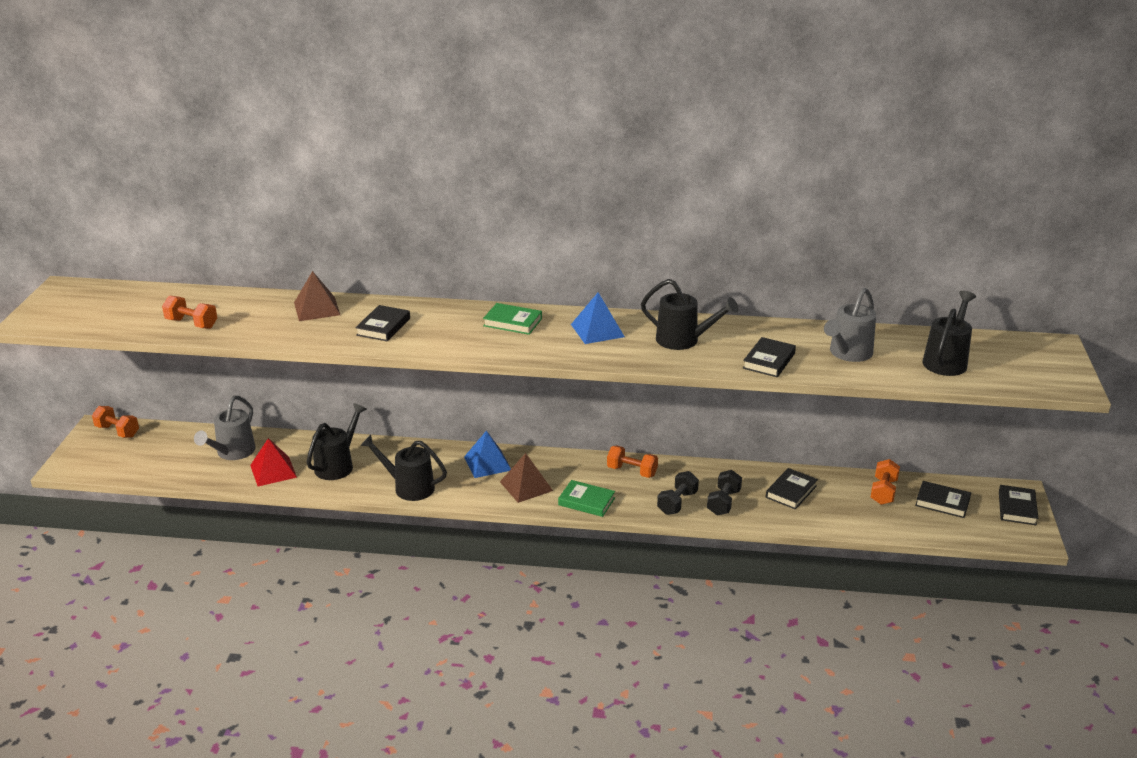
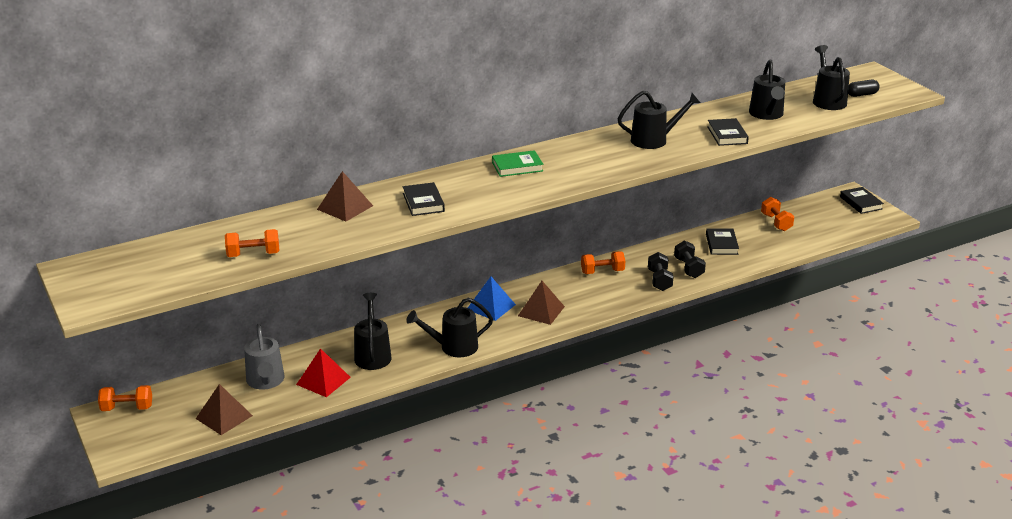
camera: 35 degrees left, 0 degrees up
green book [558,480,615,517] -> none
blue pyramid [571,292,625,344] -> none
grey watering can [824,288,876,362] -> black watering can [749,60,785,120]
black book [915,481,971,518] -> none
none -> brown pyramid [196,384,253,435]
none -> black capsule [848,80,880,97]

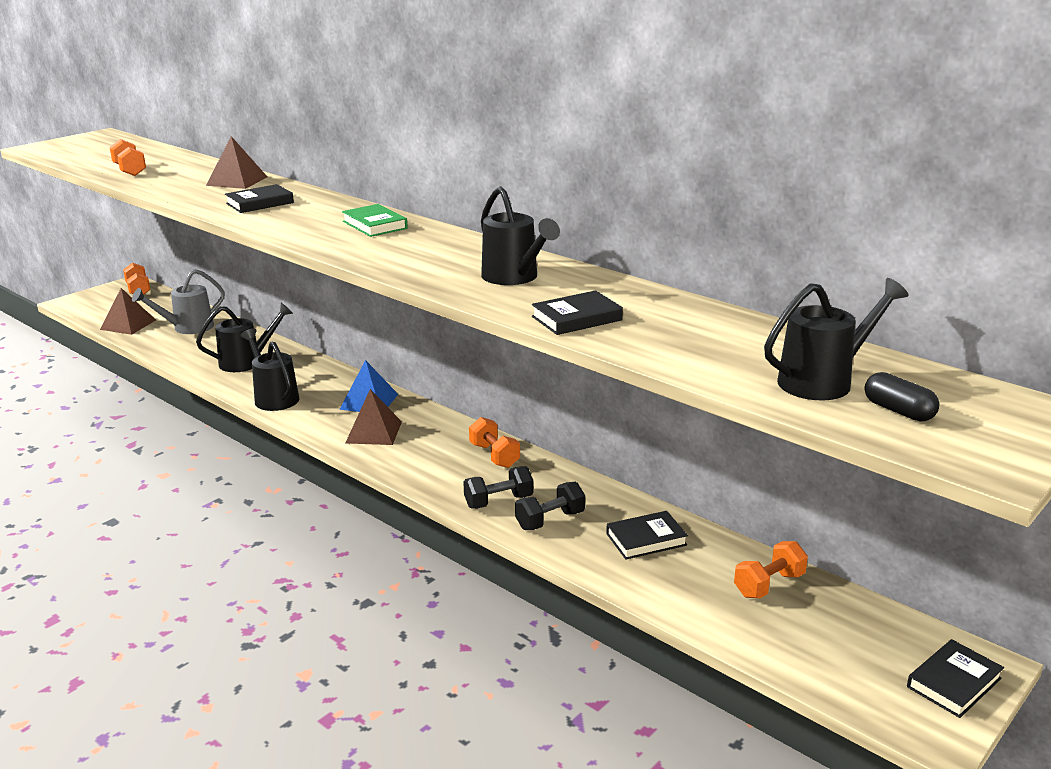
camera: 70 degrees right, 5 degrees down
red pyramid [296,348,351,397] -> none
black watering can [749,60,785,120] -> none

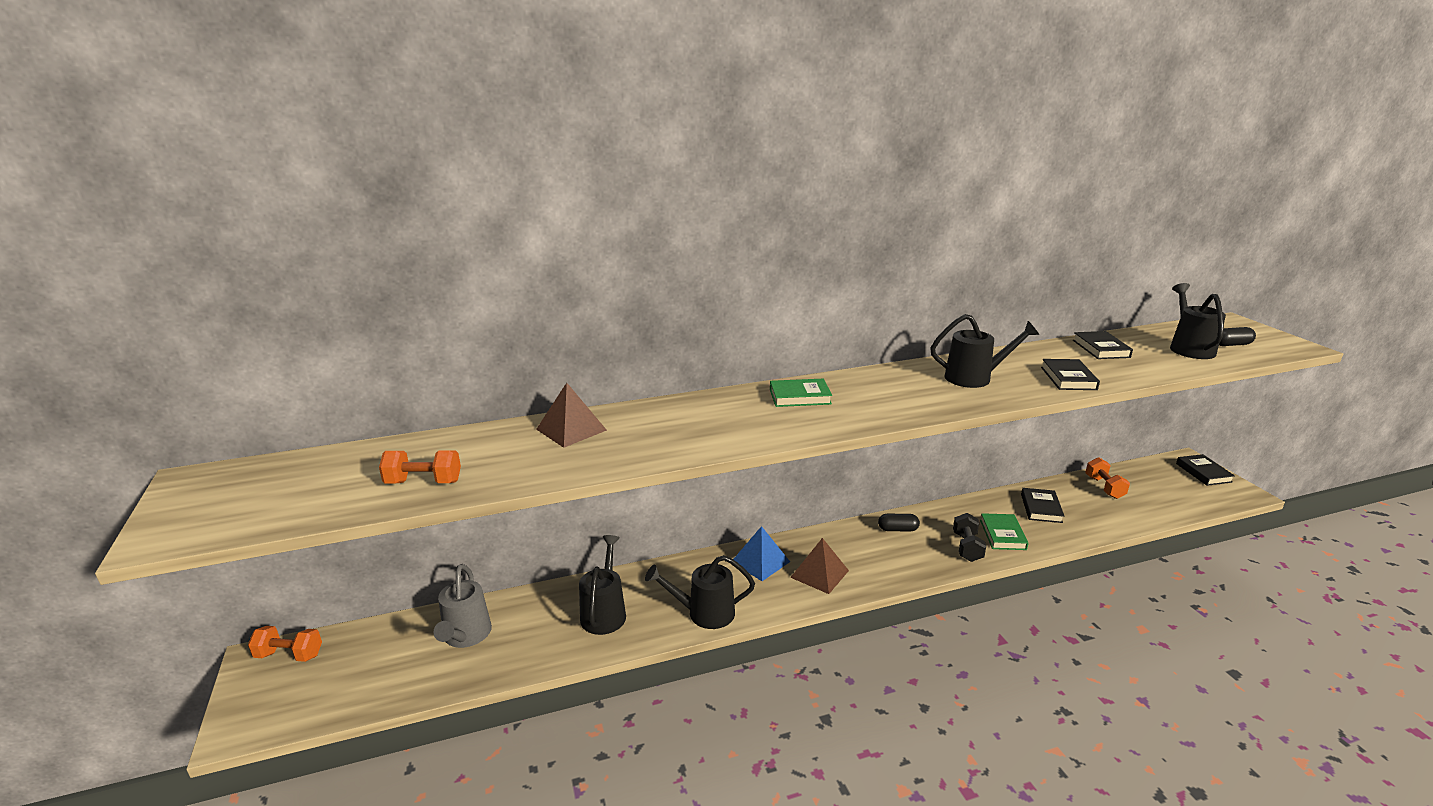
camera: 60 degrees left, 0 degrees up
brown pyramid [100,288,156,335] -> none
black book [225,184,294,213] -> black book moved to [1073,331,1133,359]
orange dumbbell [469,417,520,468] -> black capsule [878,514,920,531]
black dumbbell [515,482,585,530] -> green book [980,513,1029,550]

